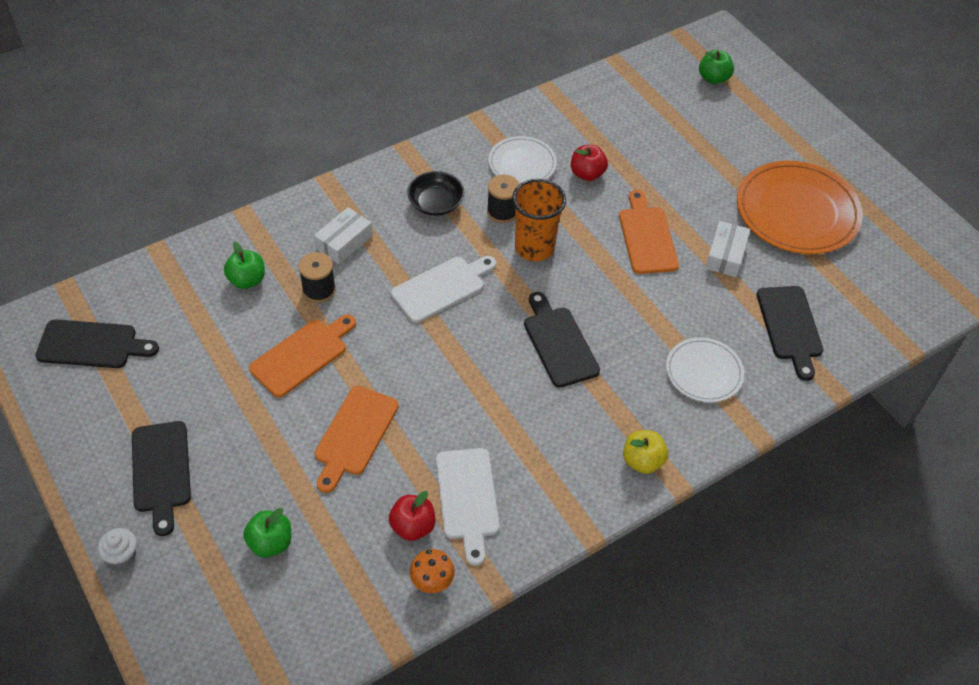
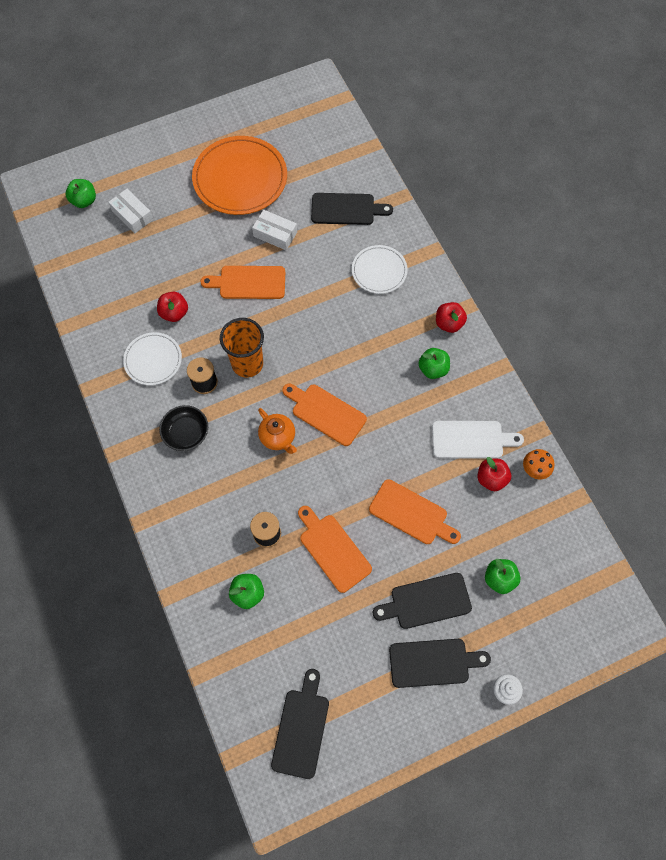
camera: 80 degrees left, 15 degrees up
white box [314,207,372,264] -> white box moved to [108,189,153,233]
white cutting board [391,256,496,323] -> orange teapot [258,408,297,454]
black cutting board [524,292,600,388] -> black cutting board moved to [373,573,472,629]
yellow apple [623,430,668,474] -> red apple [436,302,467,333]
none -> orange cutting board [282,384,367,446]
none -> green apple [418,348,450,379]

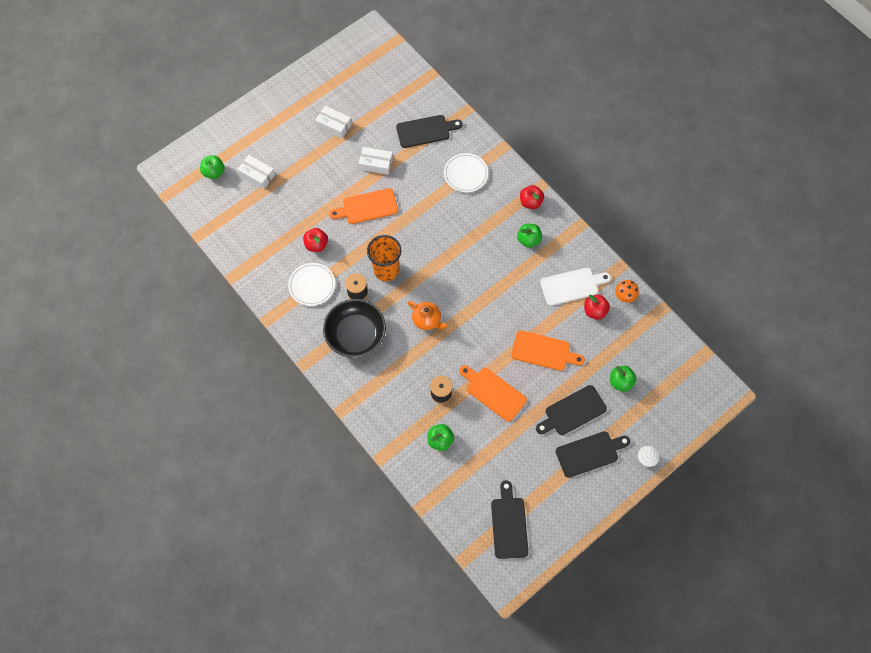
camera: 15 degrees left, 0 degrees up
black bowl [159,405,208,451] -> black bowl [323,299,386,358], size x1.63
orange plate [192,136,287,215] -> white box [315,106,352,138]
orange cutting board [282,384,367,446] -> none

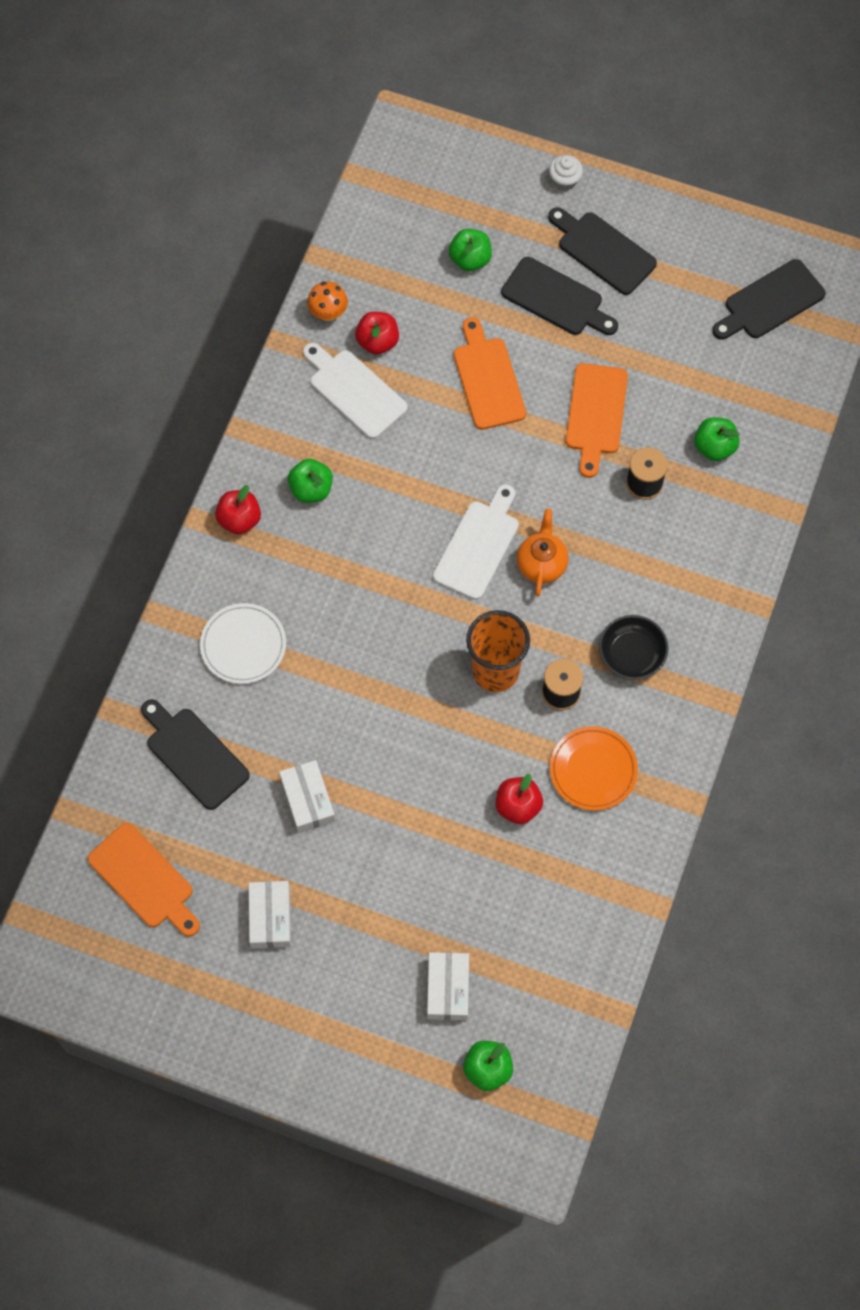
camera: 120 degrees left, 0 degrees up
white plate [288,263,335,306] -> orange plate [550,726,638,811]
black bowl [323,299,386,358] -> black bowl [599,615,668,680], size x0.62
orange cutting board [329,188,398,224] -> orange cutting board moved to [88,823,200,937]
none -> white cutting board [433,484,519,600]

